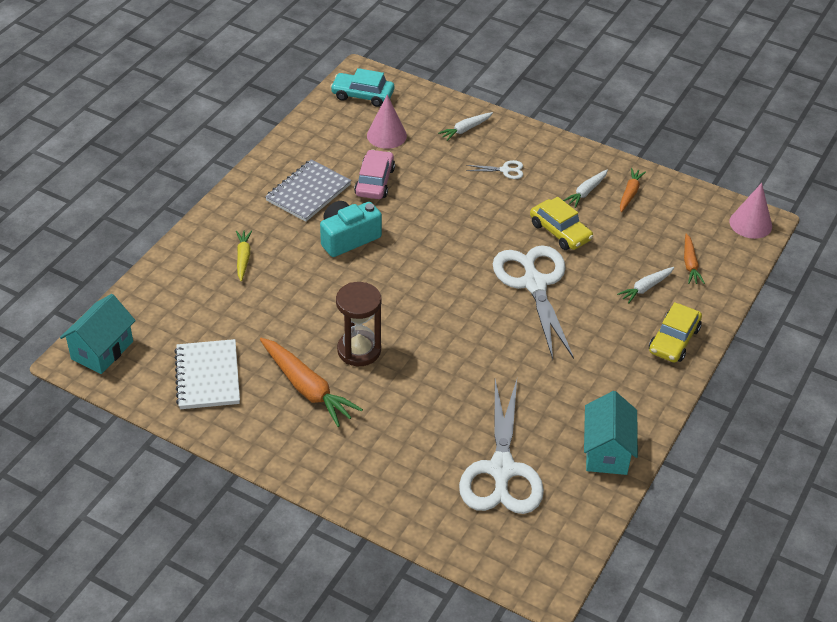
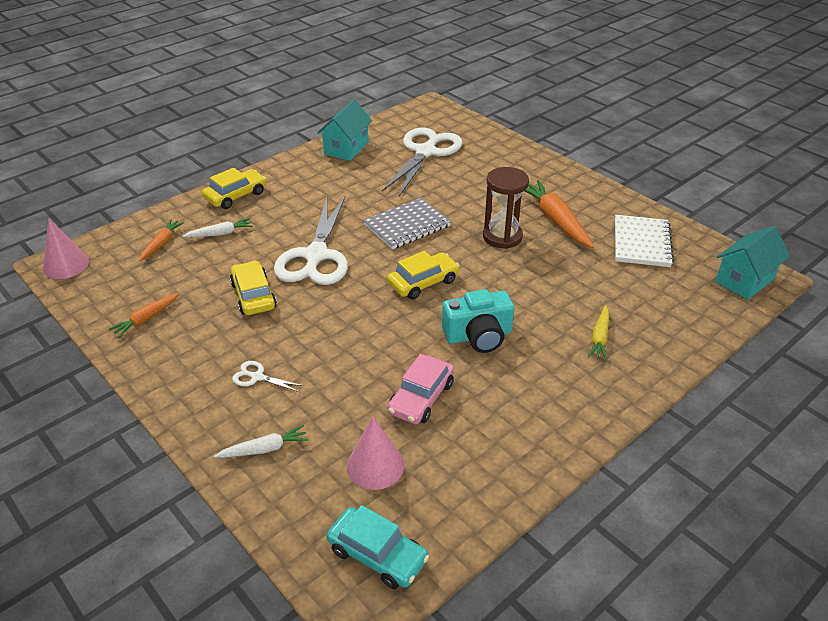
camera: 160 degrees left, 5 degrees down
grey notebook [265,159,352,222] -> grey notebook moved to [363,198,451,250]
white carrot [563,170,608,208] -> none
none -> yellow car [387,251,460,299]

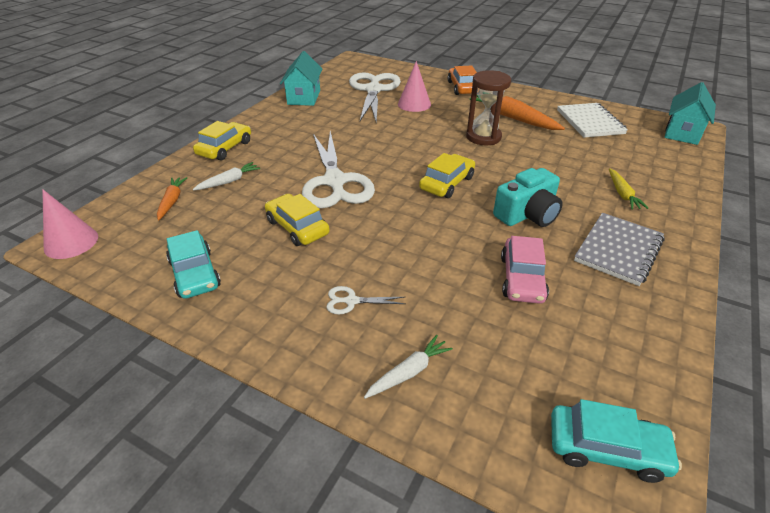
camera: 20 degrees left, 0 degrees up
orange carrot [109,293,179,337] -> turquoise car [166,230,221,299]
pink cone [347,417,404,490] -> pink cone moved to [398,61,431,112]
grey notebook [363,198,451,250] -> grey notebook moved to [574,213,665,286]
none -> orange car [448,65,477,95]

